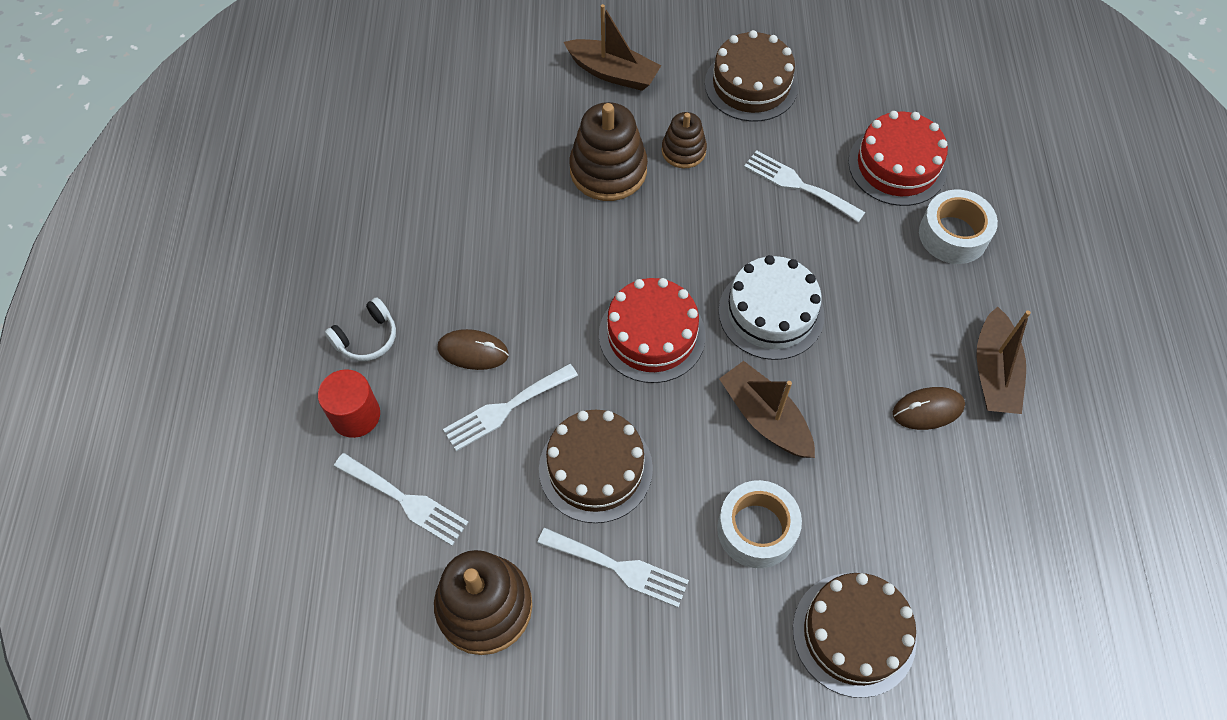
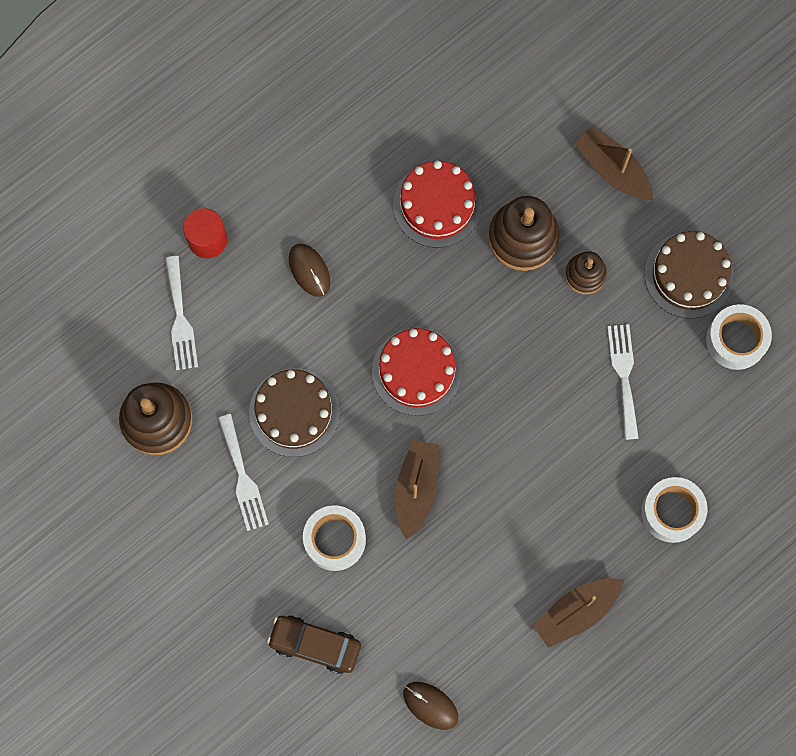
camera: 50 degrees right, 15 degrees up
white headphones [325,297,396,361] -> none
white fork [443,363,578,451] -> none
brown boat [564,4,661,91] -> brown boat turned 150 degrees clockwise [575,126,653,200]
white cake [718,255,825,360] -> none
brown cake [793,573,917,698] -> brown car [267,615,361,674]
red cake [848,111,948,206] -> red cake moved to [393,161,481,248]
brown mouse [893,387,965,430] -> brown mouse moved to [403,682,458,730]
none -> white tape [706,304,772,370]

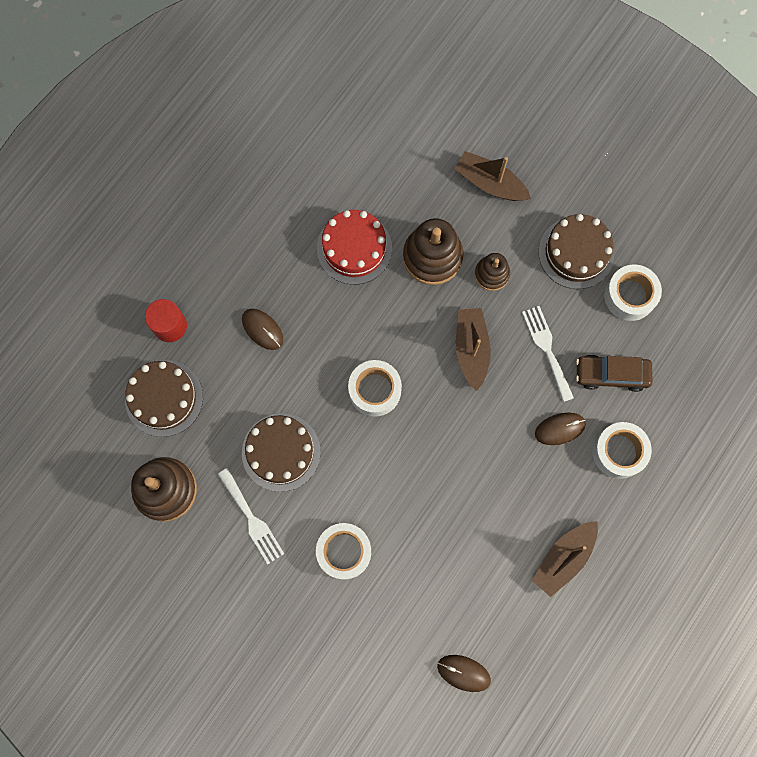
camera: 15 degrees left, 0 degrees up
white fork [165,256,198,370] -> brown cake [125,360,203,437]
brown car [267,615,361,674] -> brown car moved to [576,355,652,392]
red cake [372,328,462,416] -> white tape [348,360,402,417]
brown boat [395,440,439,539] -> brown boat moved to [456,308,491,391]
none -> brown mouse [535,412,586,445]

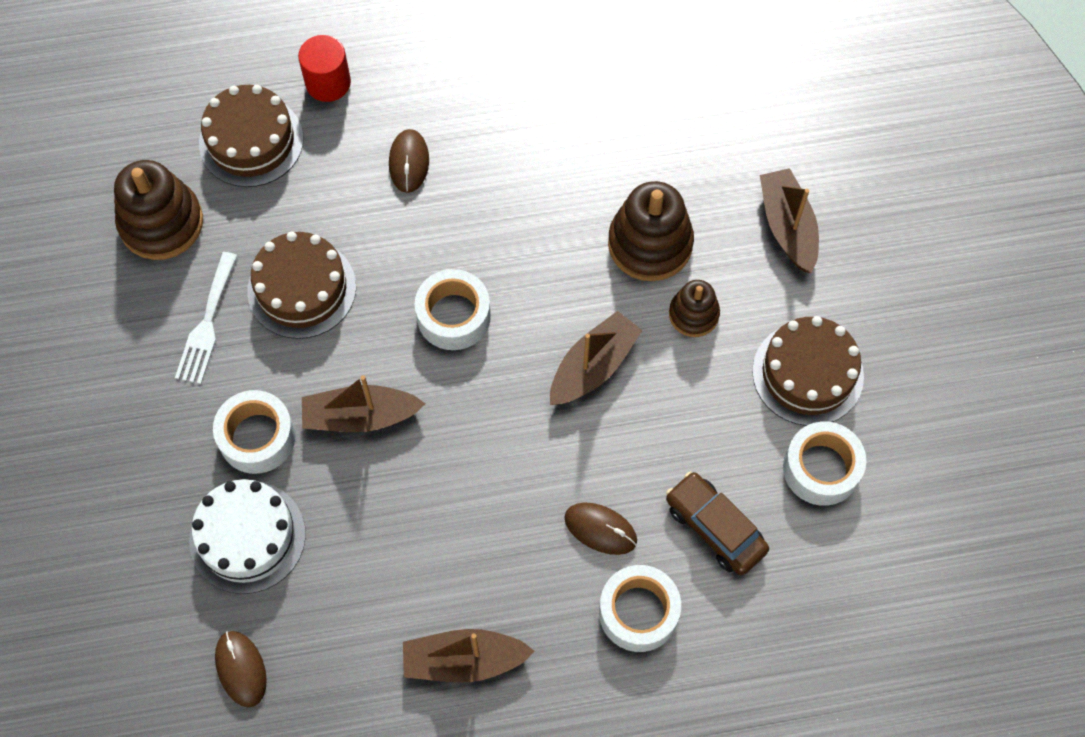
camera: 45 degrees right, 10 degrees down
red cake [317,210,392,285] -> none
white fork [522,306,574,402] -> none
none -> white cake [189,479,306,594]
none -> brown boat [302,375,425,432]

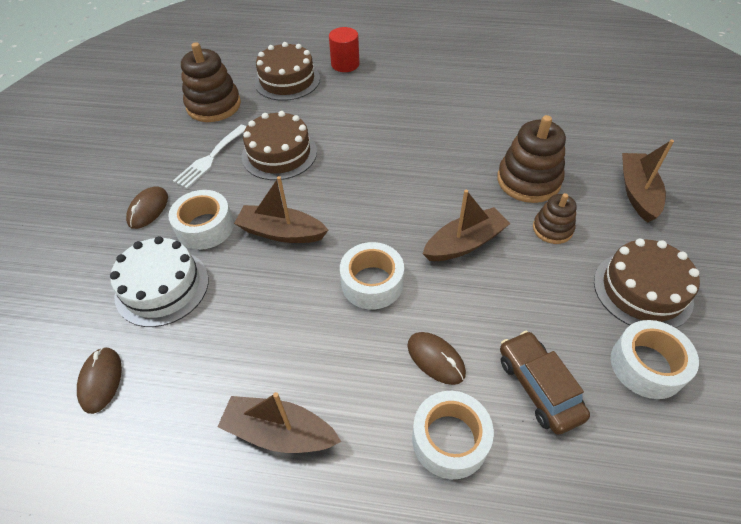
camera: 20 degrees right, 15 degrees down
brown mouse [389,129,429,193] -> brown mouse moved to [126,186,168,229]
white tape [415,269,491,350] -> white tape moved to [340,242,404,310]

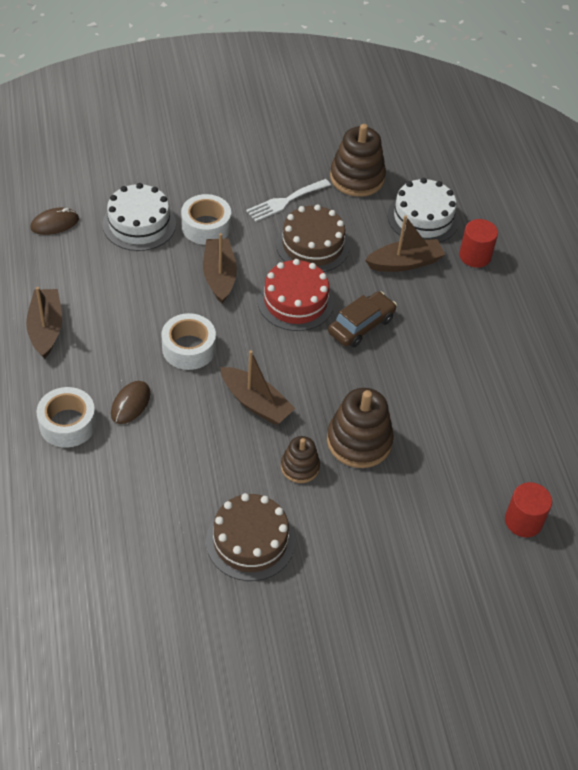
camera: 65 degrees right, 0 degrees up
brown mouse [126,186,168,229] -> none
white fork [173,125,247,189] -> white fork turned 45 degrees counterclockwise [246,179,331,222]
brown cake [254,42,320,101] -> white cake [388,178,459,243]
brown car [500,331,590,435] -> brown car moved to [328,291,397,348]
white tape [611,320,699,399] -> none
brown boat [622,140,674,223] -> brown boat moved to [365,215,445,272]
none -> red cake [258,259,334,331]
none -> red cylinder [505,482,552,537]

